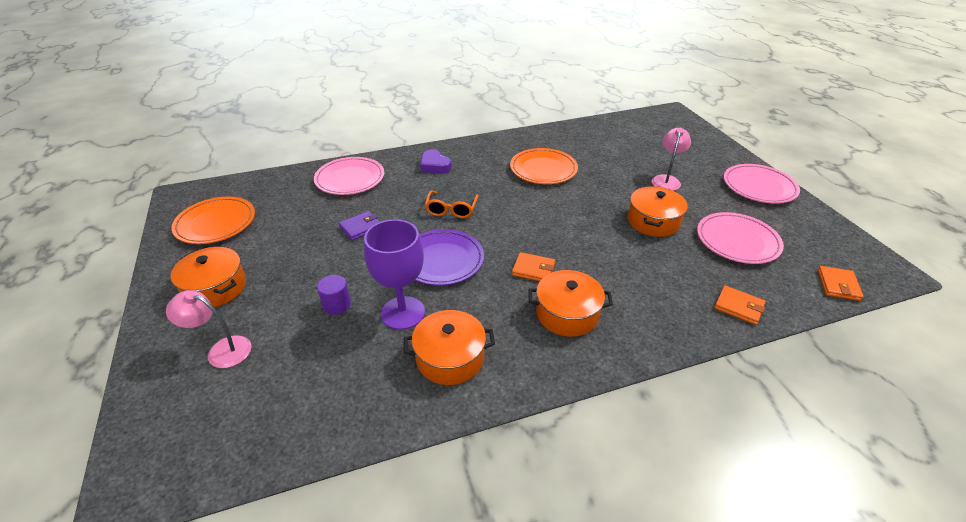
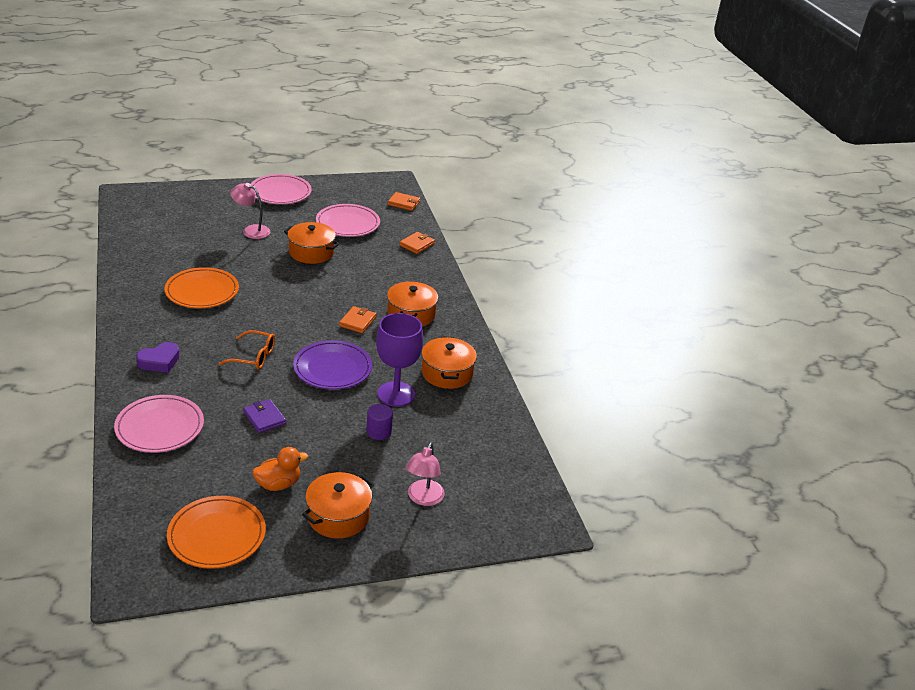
camera: 90 degrees left, 5 degrees down
none -> orange duck [252,447,308,491]

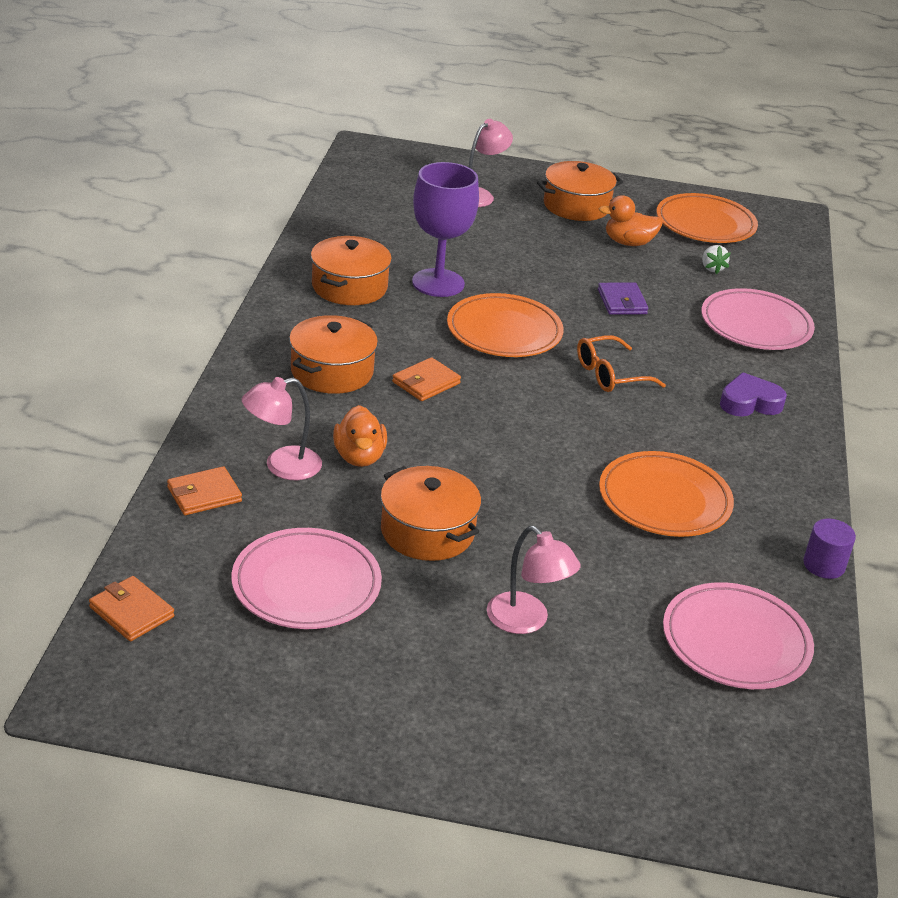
camera: 155 degrees left, 0 degrees up
orange glasses [218,330,275,370] -> orange glasses turned 60 degrees counterclockwise [577,335,666,392]
pink plate [251,174,312,204] -> pink plate moved to [663,582,814,689]
purple plate [293,340,372,390] -> orange plate [447,293,564,357]
purple cylinder [367,404,393,440] -> purple cylinder moved to [803,519,856,579]
none -> pink lamp [242,377,322,480]
none -> orange duck [333,405,387,467]
none -> white strawberry [702,245,731,274]

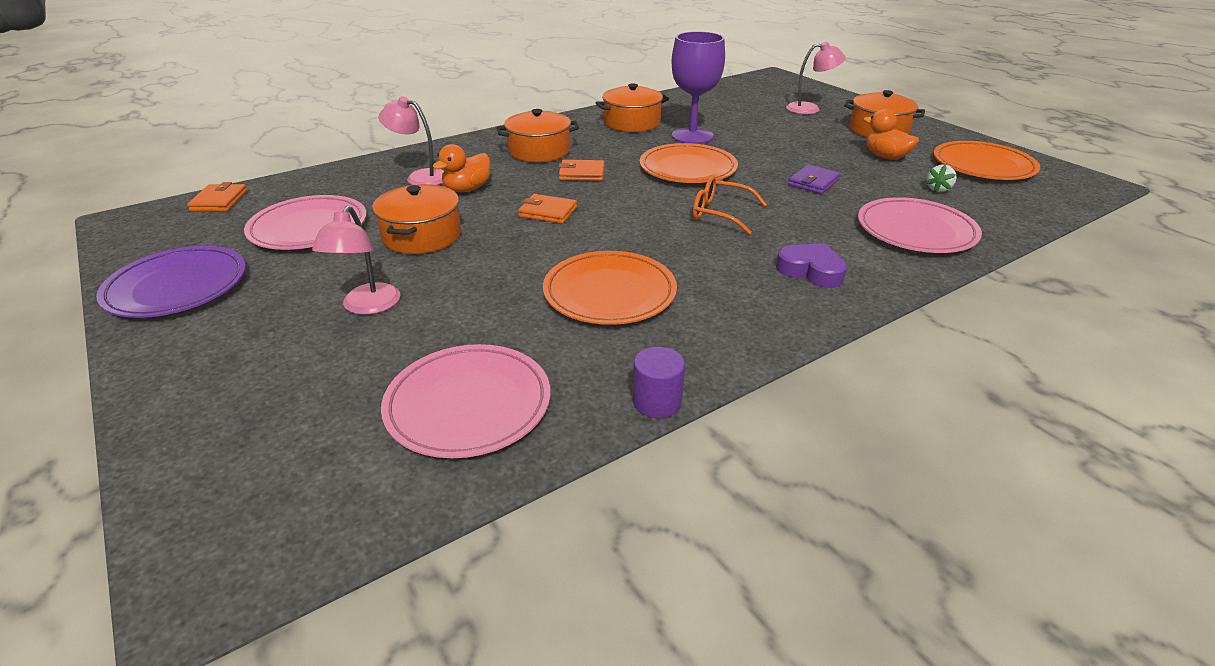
camera: 50 degrees right, 0 degrees up
orange wallet [167,466,242,515] -> orange wallet moved to [518,194,577,224]
none -> purple plate [96,246,246,318]

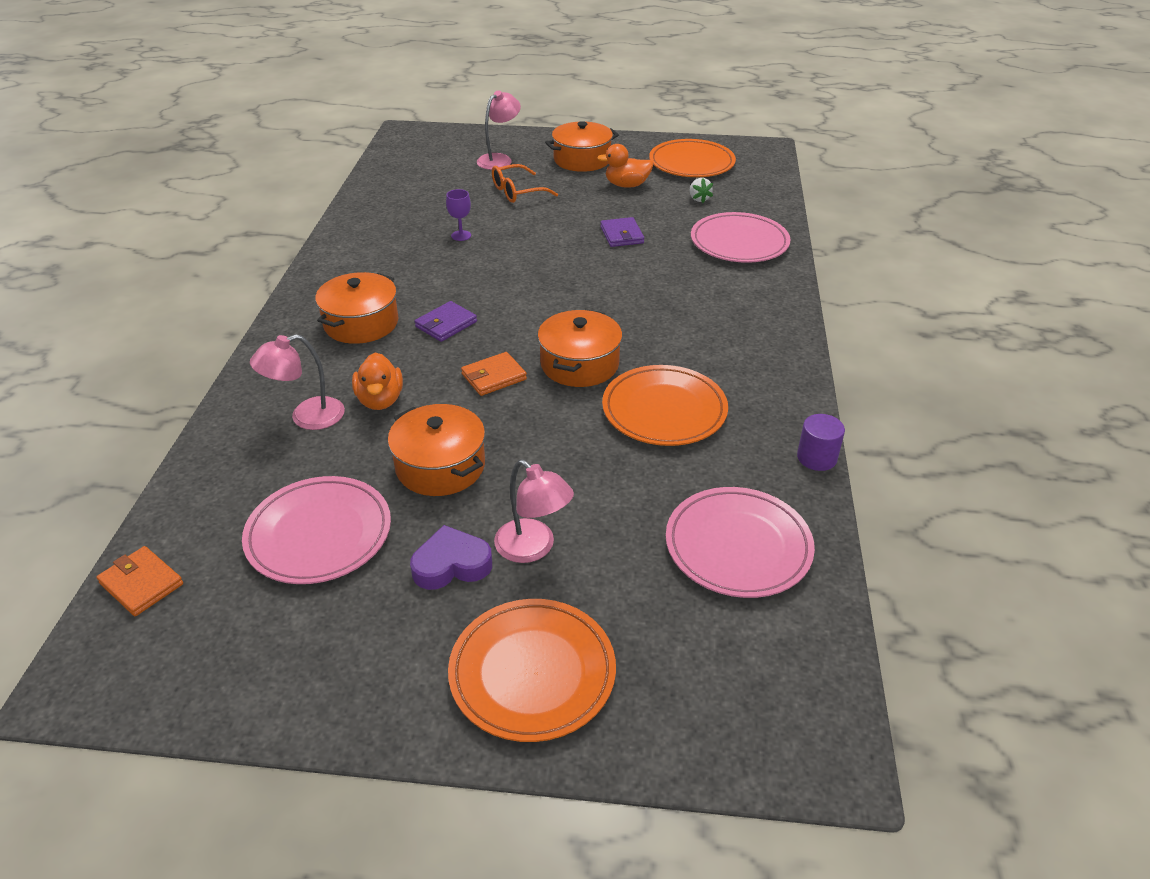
camera: 50 degrees left, 5 degrees up
purple plate [96,246,246,318] -> none
orange wallet [559,160,605,181] -> purple wallet [415,301,477,342]
orange pot [596,83,669,132] -> orange pot moved to [538,309,622,387]
orange plate [640,143,738,183] -> orange plate moved to [448,599,616,742]
purple goblet [672,31,725,144] -> purple goblet [446,189,471,241], size x0.44
orange glasses [693,176,767,235] -> orange glasses moved to [492,164,558,203]
purple heart [776,243,847,288] -> purple heart moved to [410,525,492,590]

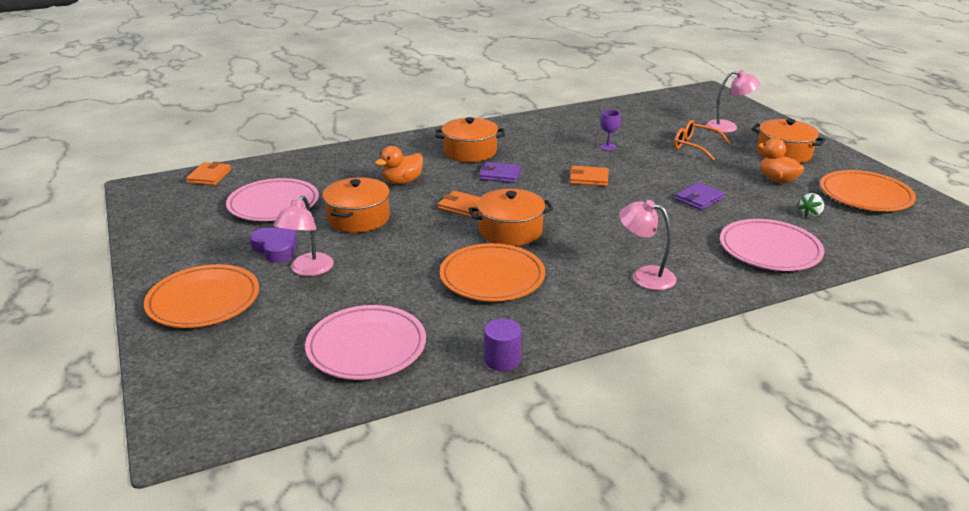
camera: 60 degrees right, 10 degrees down
pink lamp [250,334,345,430] -> pink lamp moved to [619,200,677,290]
none -> orange wallet [569,166,609,186]

